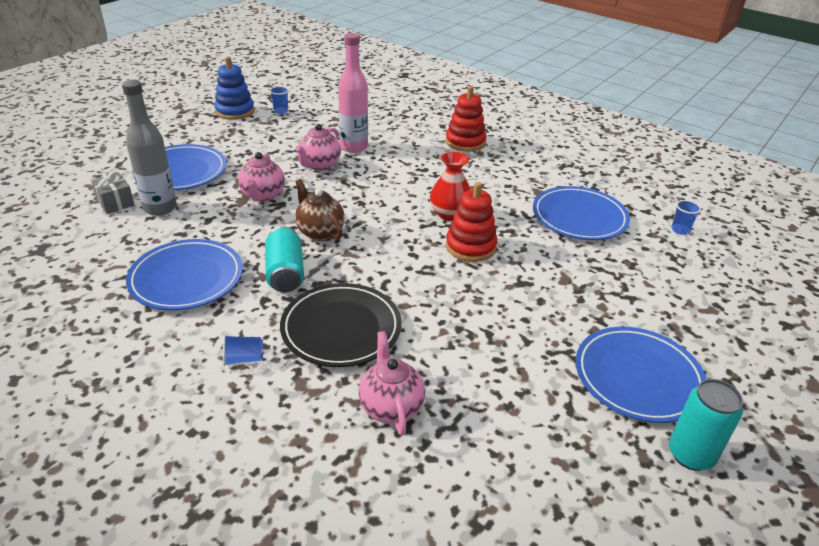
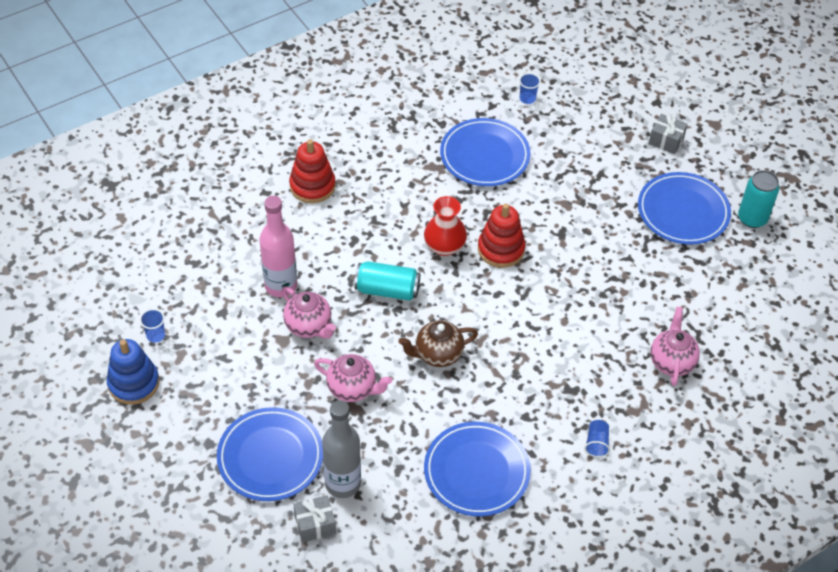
camera: 70 degrees left, 15 degrees up
turquoise can [265,226,304,293] -> turquoise can moved to [355,261,420,301]
black plate [280,283,401,367] -> none
pink teapot [359,331,425,436] -> pink teapot turned 90 degrees clockwise [650,307,700,386]
none -> grey gift [649,114,688,154]

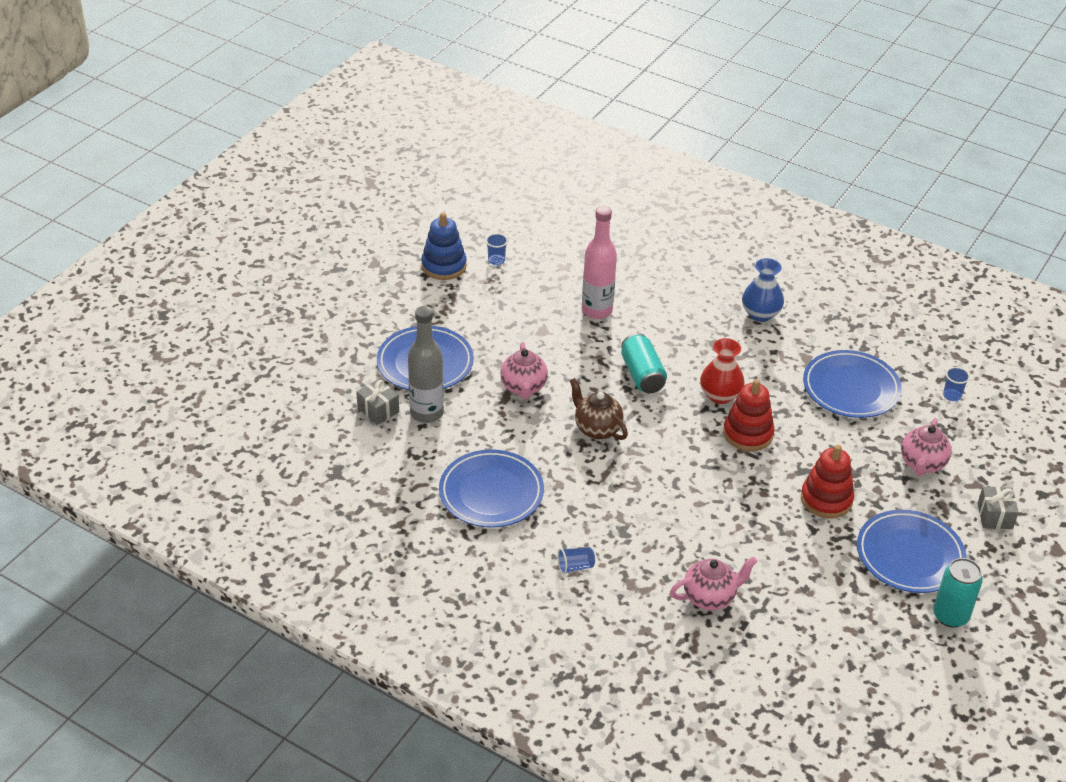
camera: 65 degrees right, 10 degrees down
pink teapot [282,286,336,339] -> pink teapot moved to [901,418,952,476]
red stacking toy [289,139,336,203] -> red stacking toy moved to [801,445,854,519]
none -> blue vase [742,258,784,322]

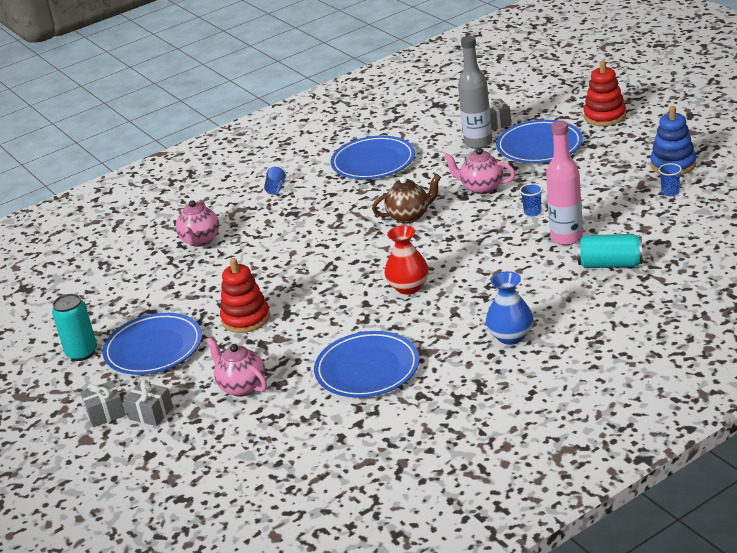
camera: 120 degrees right, 10 degrees down
turquoise can [621,333,667,393] -> turquoise can moved to [577,234,643,268]
red stacking toy [723,379,774,451] -> red stacking toy moved to [584,60,626,126]
blue cup [943,367,970,401] -> blue cup moved to [520,183,542,216]
none -> grey gift [80,380,126,427]

